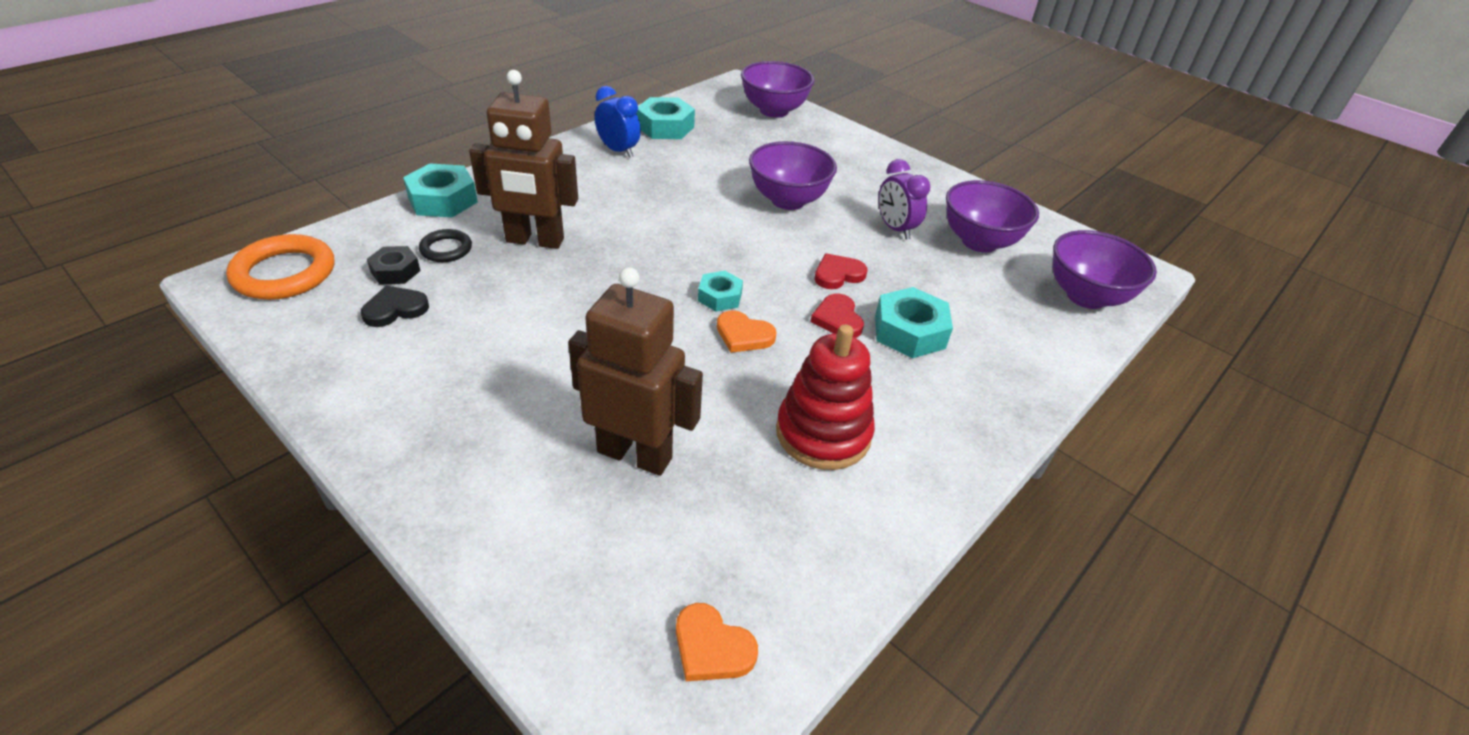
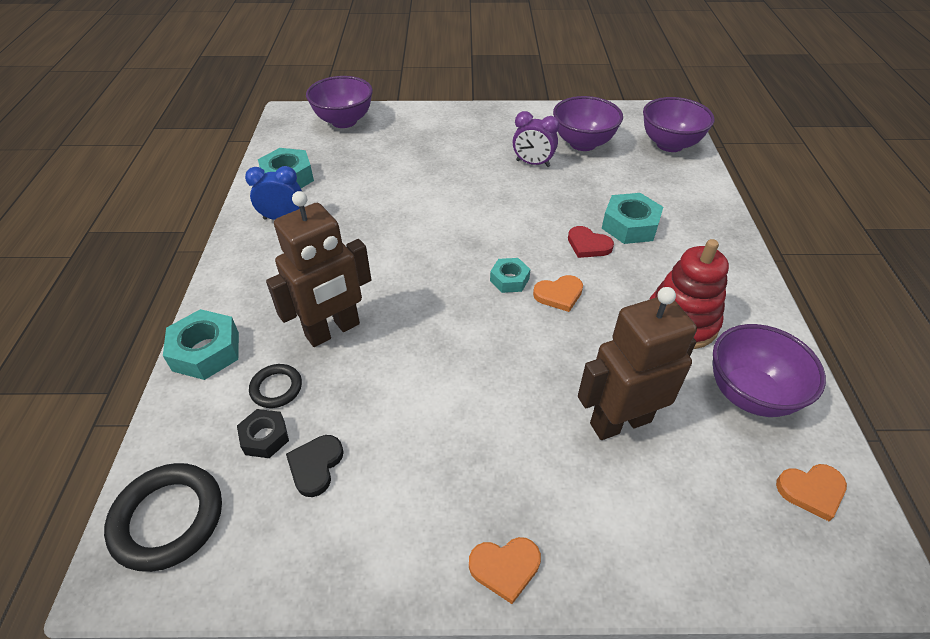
camera: 40 degrees left, 5 degrees up
orange ring [226,234,334,300] -> black ring [104,463,222,572]
purple bowl [749,141,837,210] -> purple bowl moved to [713,324,826,417]
red heart [815,253,867,289] -> none
none -> orange heart [469,537,541,604]

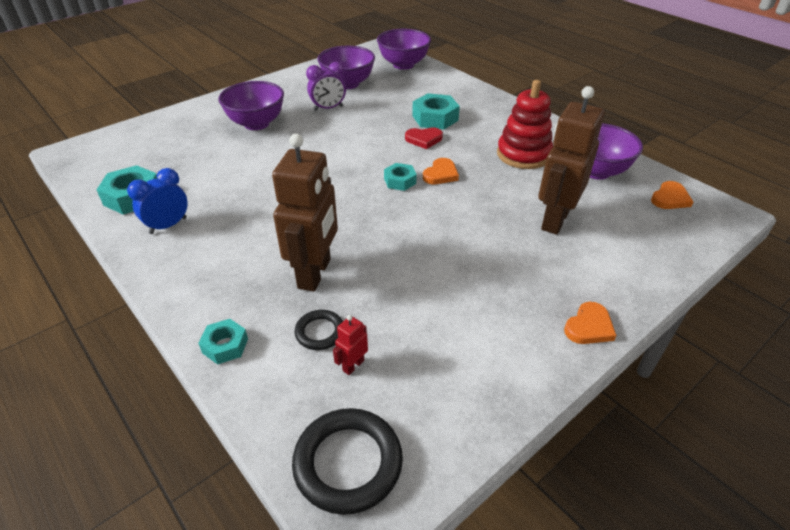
camera: 40 degrees left, 5 degrees down
turquoise nut [163,309,239,380] -> turquoise nut [198,319,248,364], size x0.61
black nut [237,409,289,458] -> red robot [333,315,368,375]
black heart [286,435,344,497] -> none
purple bowl [306,76,373,128] -> purple bowl moved to [218,81,284,130]

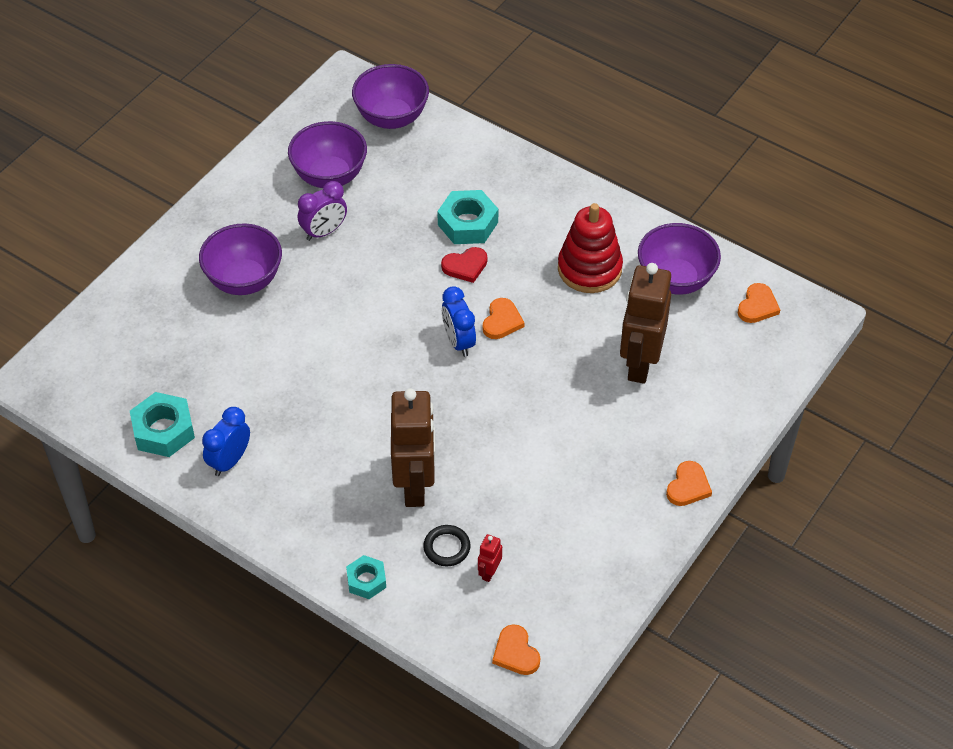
camera: 15 degrees left, 10 degrees up
black ring [292,408,403,515] -> orange heart [492,624,540,675]
turquoise nut [384,163,417,191] -> blue clock [442,286,476,357]

